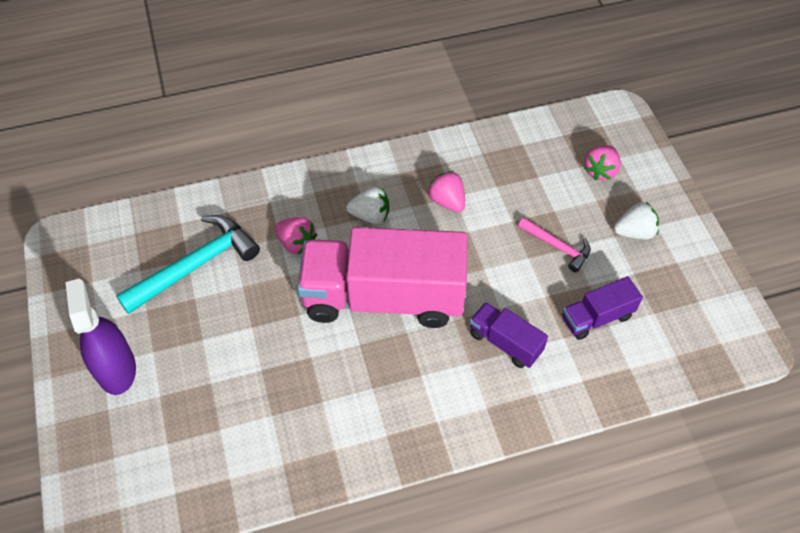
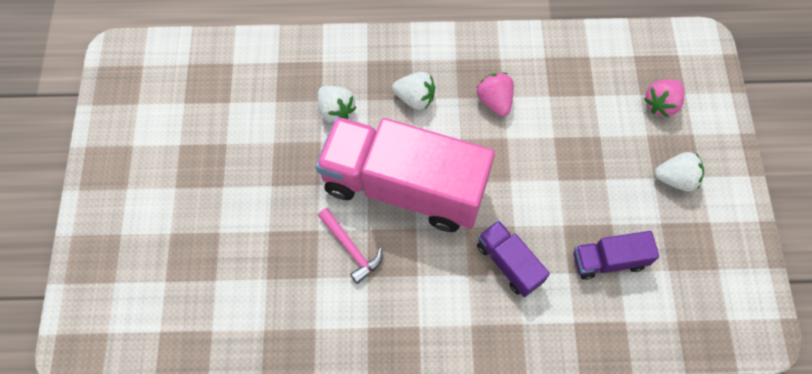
camera: 15 degrees right, 10 degrees up
purple spray bottle [65,278,136,395] -> none
turquoise hammer [116,215,260,314] -> none
pink strawberry [275,217,317,255] -> white strawberry [318,86,356,124]
pink hammer [518,218,591,272] -> pink hammer moved to [318,208,382,284]

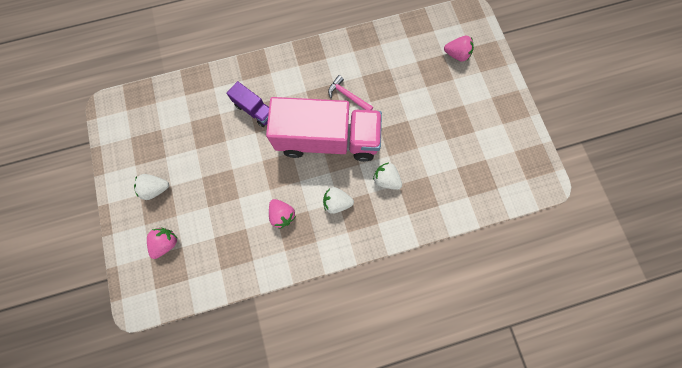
camera: 165 degrees right, 10 degrees up
purple truck [573,231,659,280] -> none
none -> pink strawberry [444,36,474,62]

